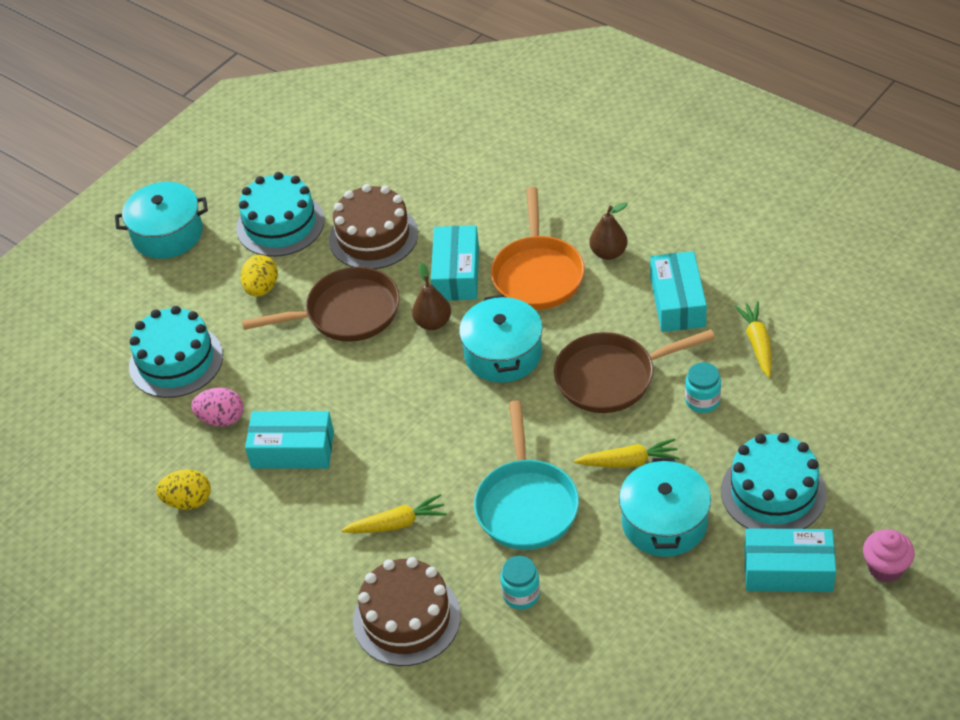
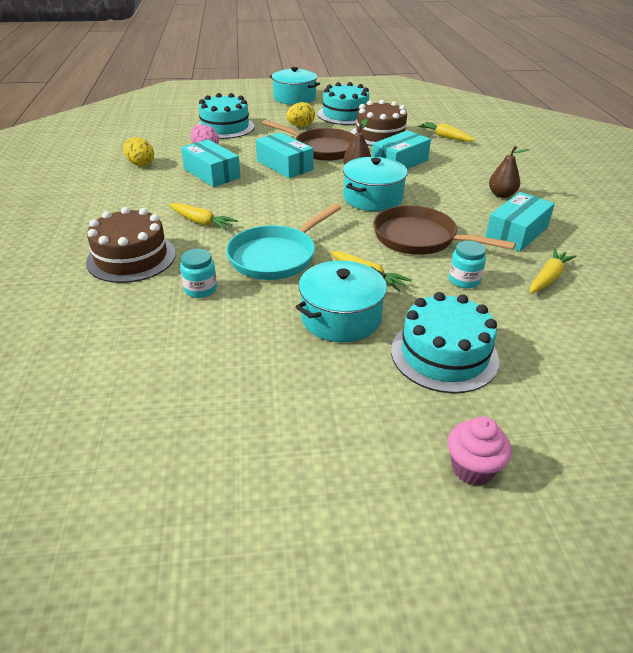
camera: 40 degrees right, 10 degrees down
orange pan [491,187,585,310] -> none
turquoise box [744,528,836,592] -> turquoise box moved to [256,132,314,178]
none -> yellow carrot [418,122,475,142]

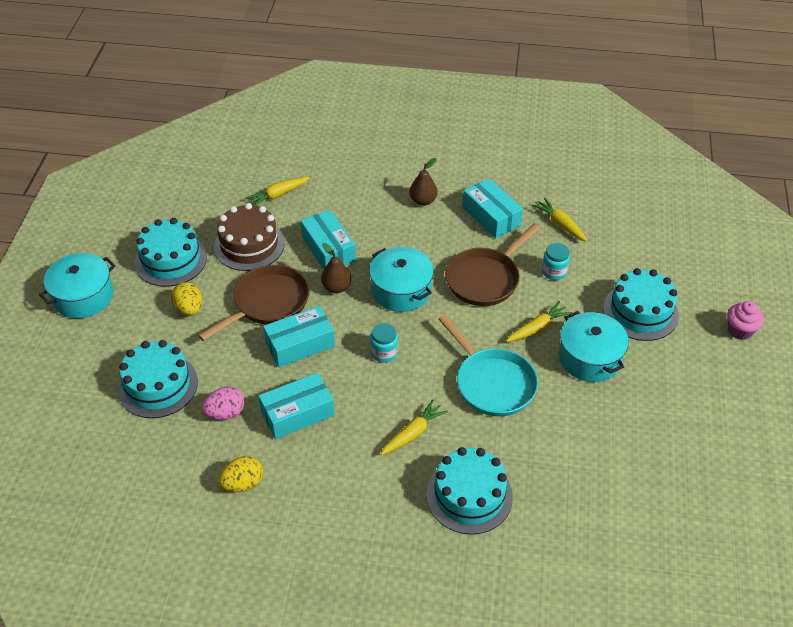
camera: 75 degrees left, 10 degrees up
brown cake [86,207,176,283] -> turquoise cake [426,447,513,535]
turquoise jar [180,249,217,298] -> turquoise jar moved to [370,323,398,363]

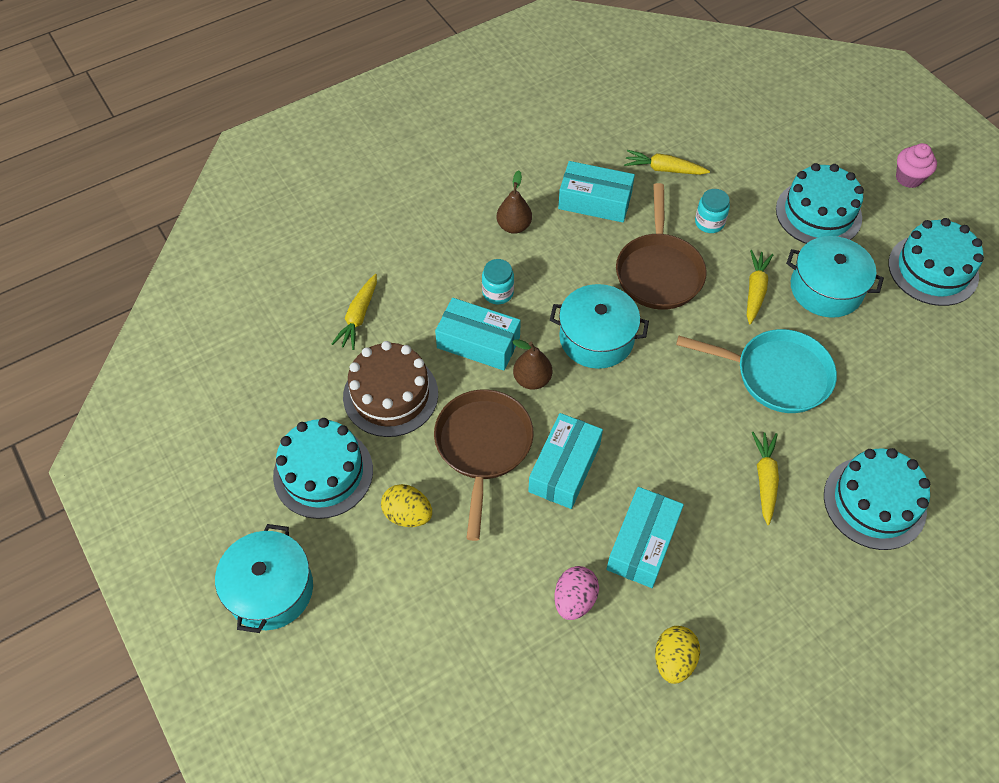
camera: 40 degrees left, 10 degrees up
turquoise cake [117,340,198,418] -> turquoise cake moved to [888,218,984,306]
turquoise jar [370,323,398,363] -> turquoise jar moved to [482,259,514,304]

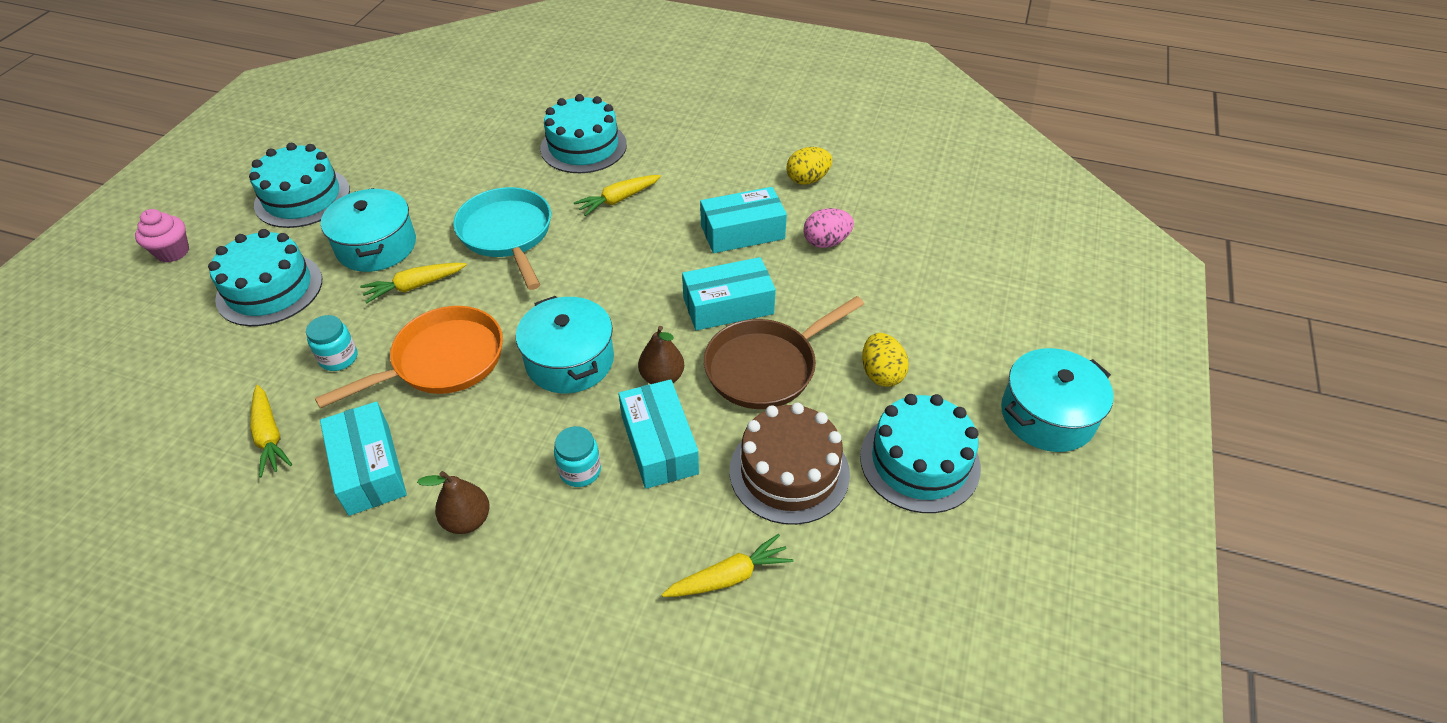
camera: 130 degrees left, 10 degrees down
brown pan [616,183,707,310] -> orange pan [315,306,503,408]

